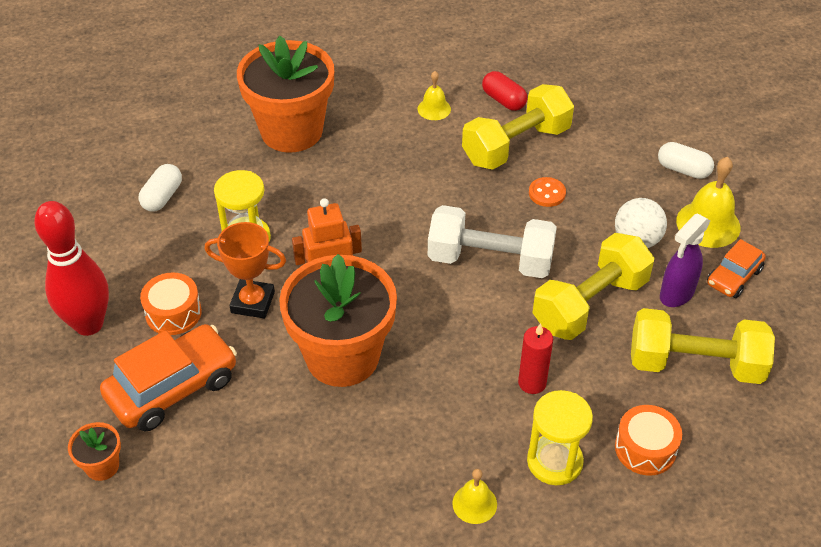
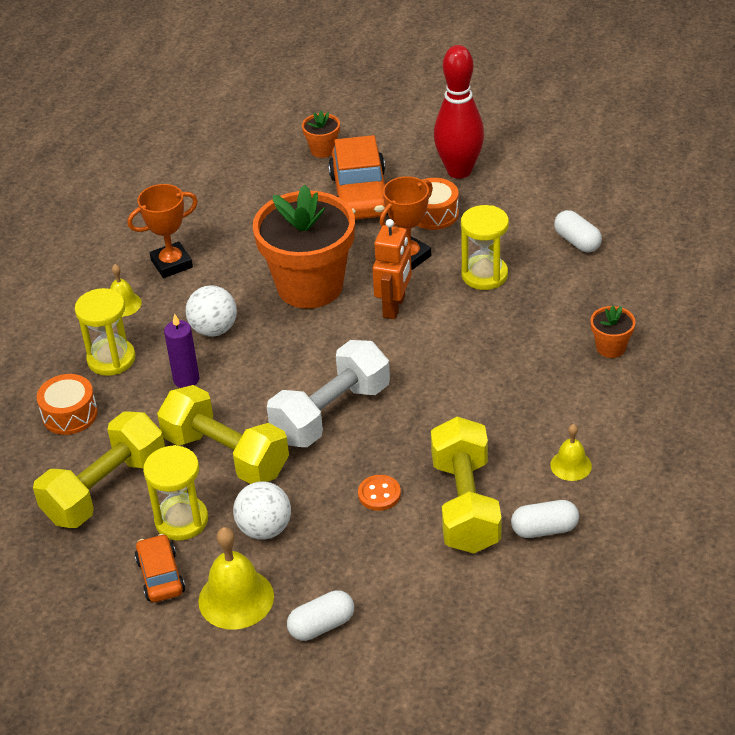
camera: 125 degrees right, 5 degrees down
orange flower pot [237,36,334,153] -> orange flower pot [590,306,636,358], size x0.42
red capsule [482,71,527,111] -> white capsule [511,500,579,538]
red candle [518,323,553,394] -> purple candle [164,313,199,388]
yellow dumbbell [533,233,654,340] -> yellow dumbbell turned 45 degrees counterclockwise [157,385,289,484]
purple spray bottle [660,213,710,307] -> yellow hourglass [143,445,208,541]
none -> orange trophy [127,184,198,278]
none -> white ball [186,285,237,337]

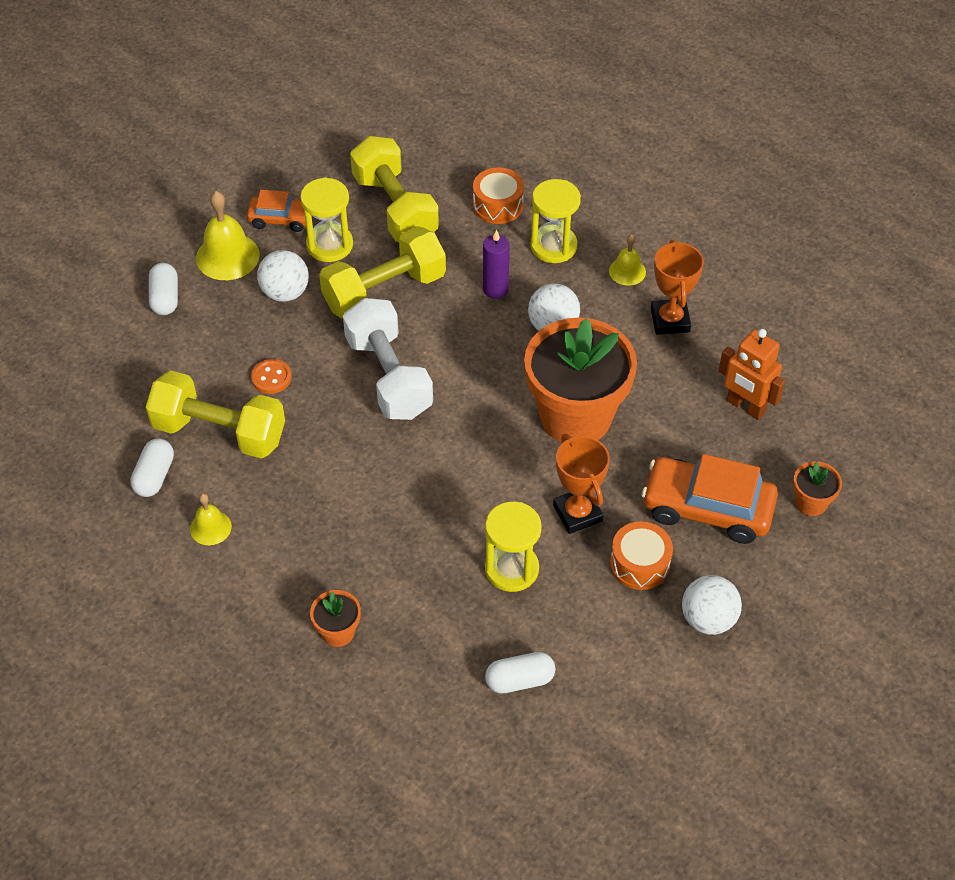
camera: 110 degrees right, 10 degrees up
orange robot [372,219,412,319] -> orange robot moved to [719,329,785,420]
red bowling pin [434,45,484,179] -> white ball [682,575,742,635]

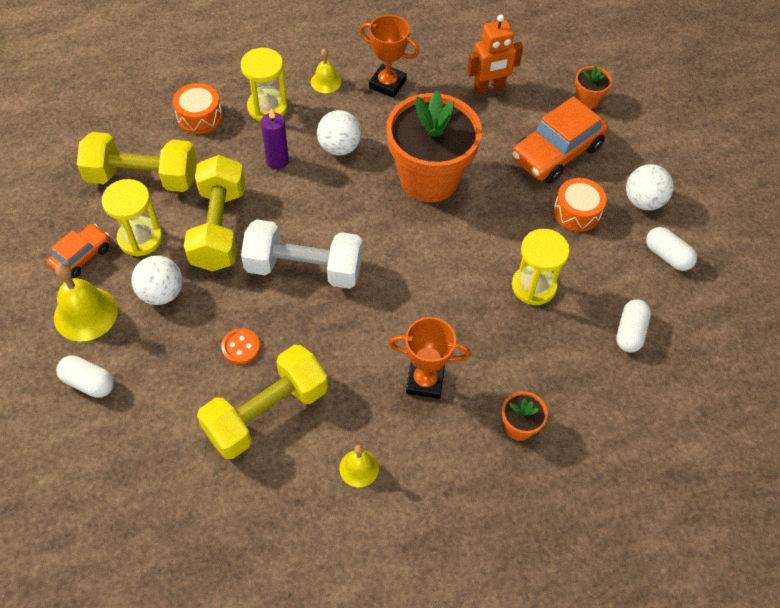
camera: 60 degrees left, 5 degrees up
white capsule [130,438,174,497] -> white capsule moved to [646,227,697,271]
orange trophy [553,434,610,534] -> orange trophy moved to [389,317,471,399]

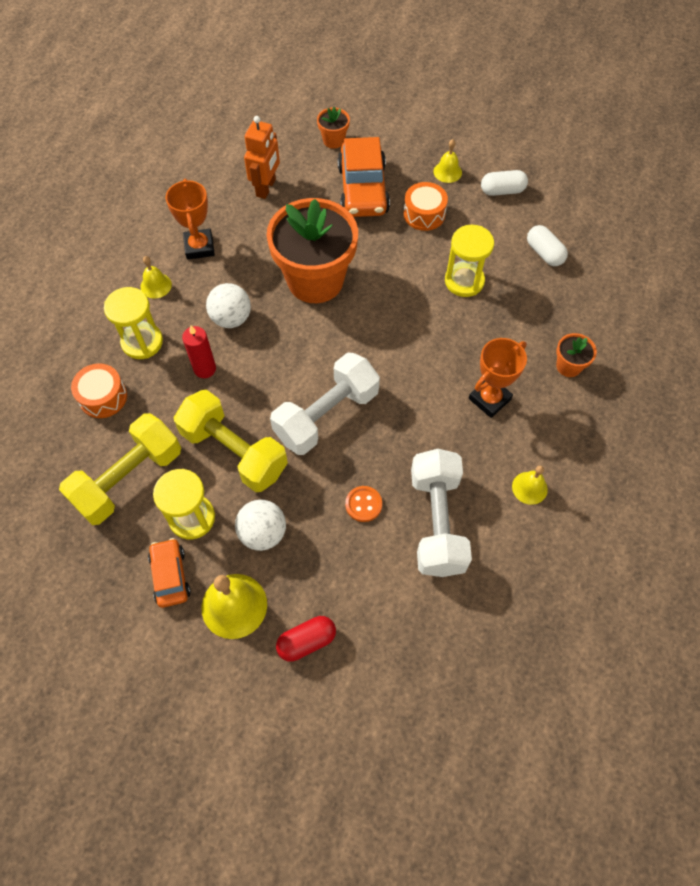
camera: 50 degrees left, 5 degrees up
white capsule [56,355,114,398] -> red capsule [276,616,336,662]
yellow dumbbell [197,345,328,459] -> white dumbbell [411,449,472,577]
purple candle [261,109,289,169] -> red candle [182,326,216,378]
orange trophy [360,15,419,98] -> orange trophy turned 75 degrees counterclockwise [166,179,215,260]
white ball [626,164,673,210] -> yellow bell [434,139,462,183]

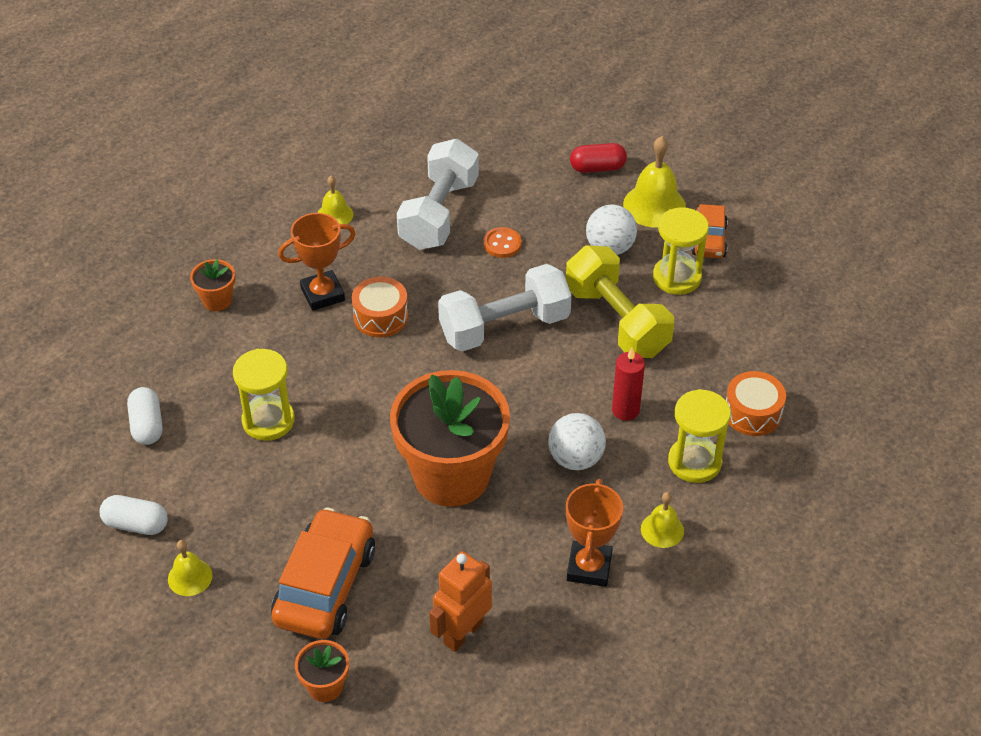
camera: 160 degrees left, 15 degrees down
yellow dumbbell [59,413,181,525] -> none
orange drum [404,182,448,231] -> orange drum moved to [352,277,408,337]

